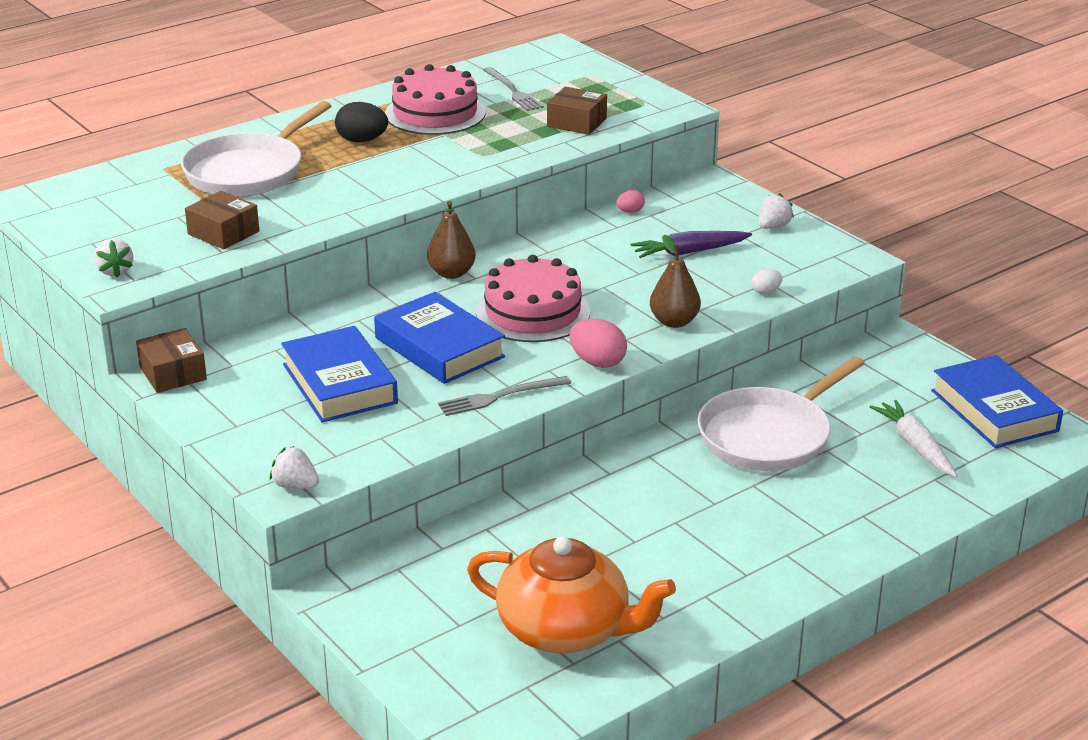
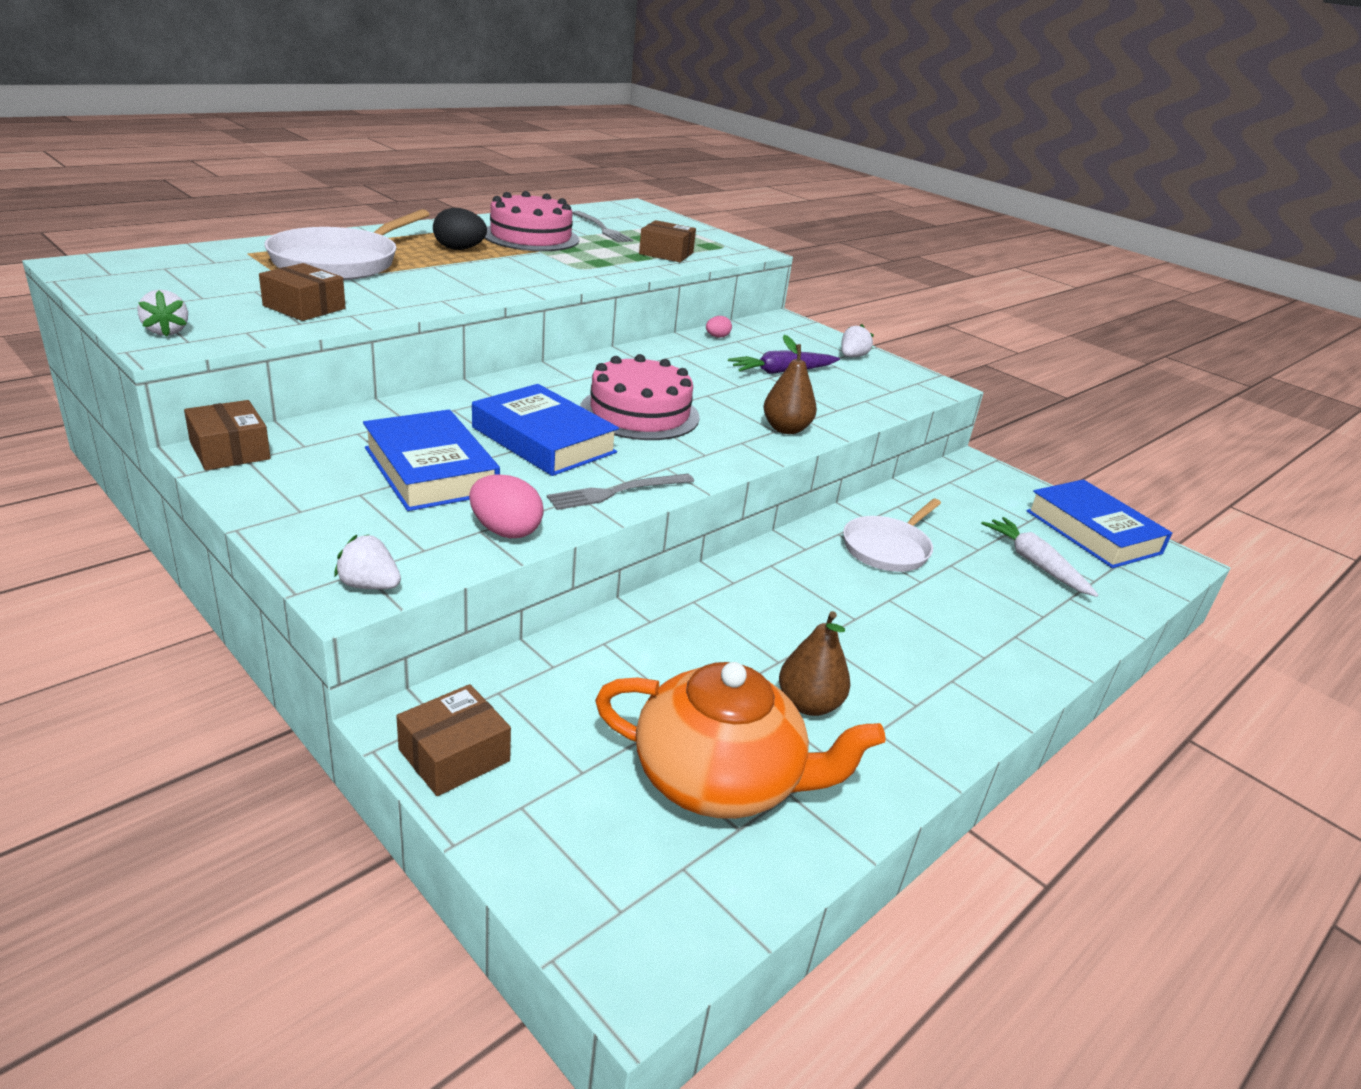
camera: 10 degrees left, 0 degrees up
brown pear [427,201,476,279] -> brown pear moved to [779,611,850,716]
pink egg [569,319,627,368] -> pink egg moved to [469,474,544,538]
white pan [697,356,865,471] -> white pan [843,499,941,572], size x0.65
white egg [751,269,782,294] -> none
none -> brown box [396,684,511,796]

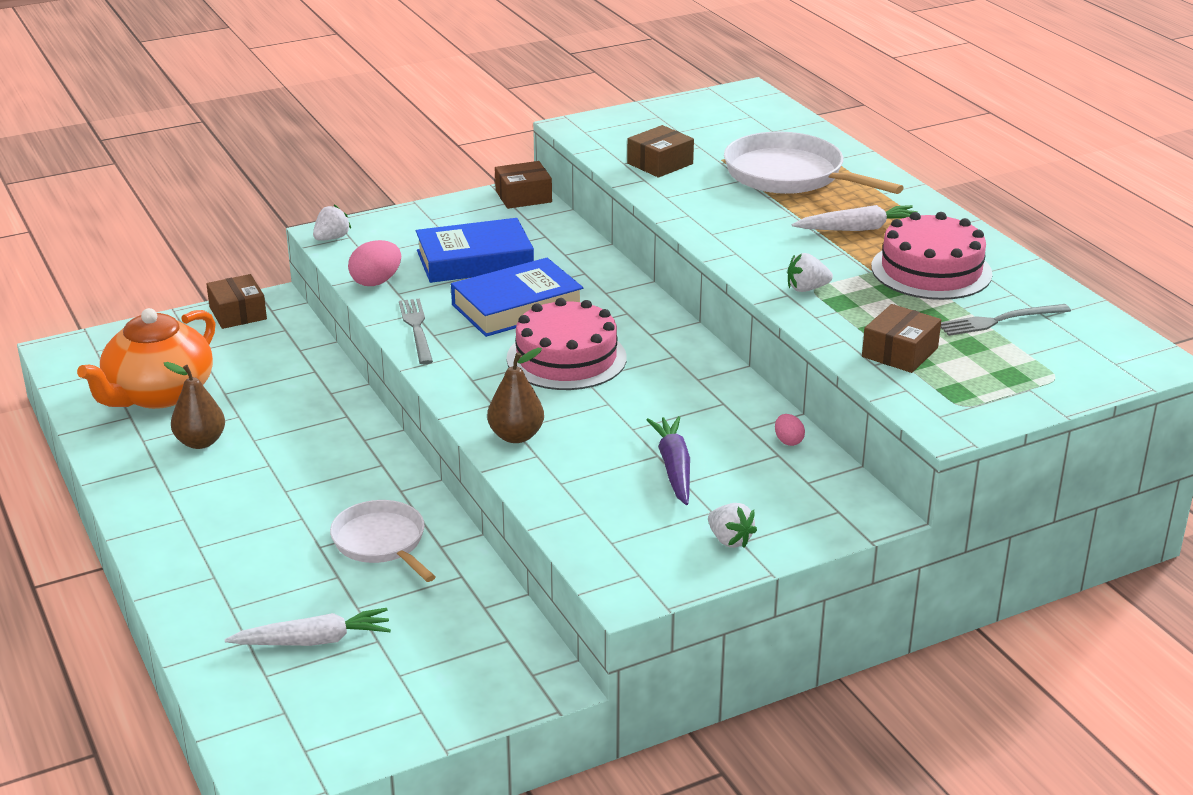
camera: 110 degrees right, 0 degrees up
white strawberry [138,289,188,337] -> white strawberry moved to [787,253,833,292]
black egg [433,208,487,250] -> white carrot [792,205,917,231]
blue book [1026,479,1172,568] -> none

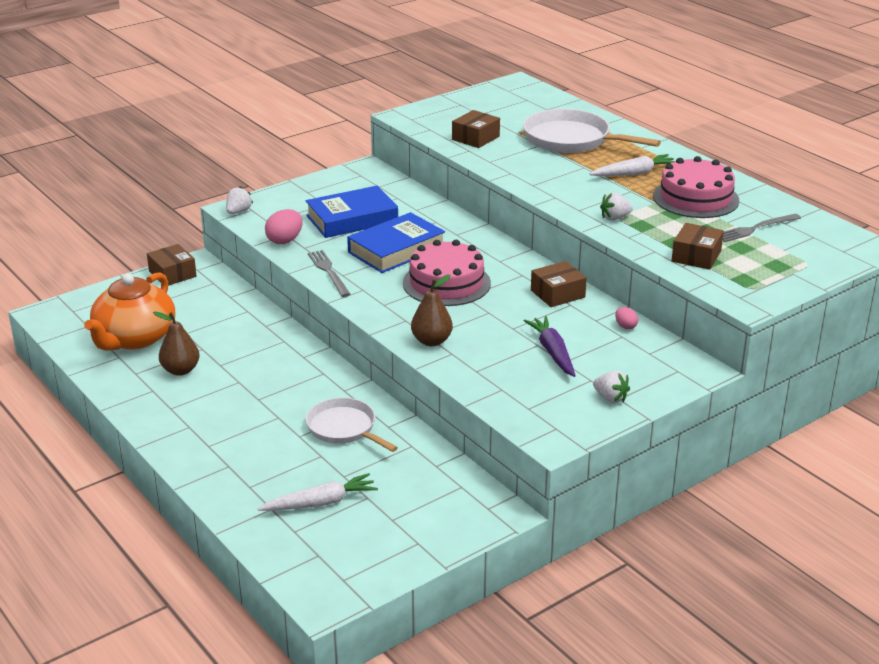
camera: 10 degrees left, 0 degrees up
brown box [495,161,552,209] -> brown box moved to [531,261,587,307]

